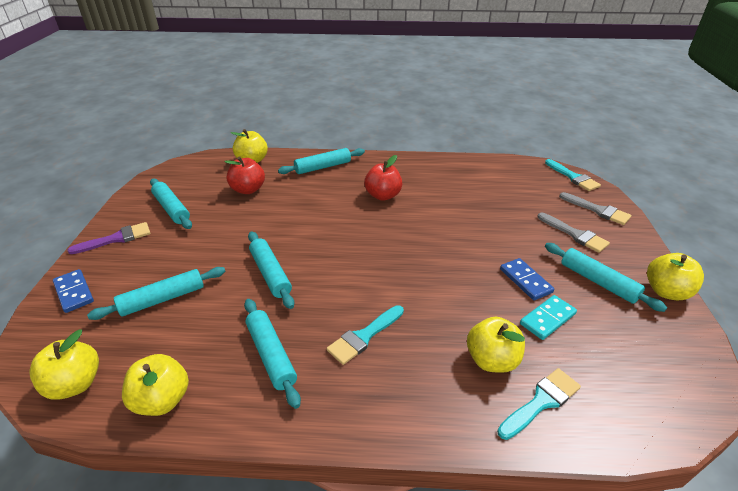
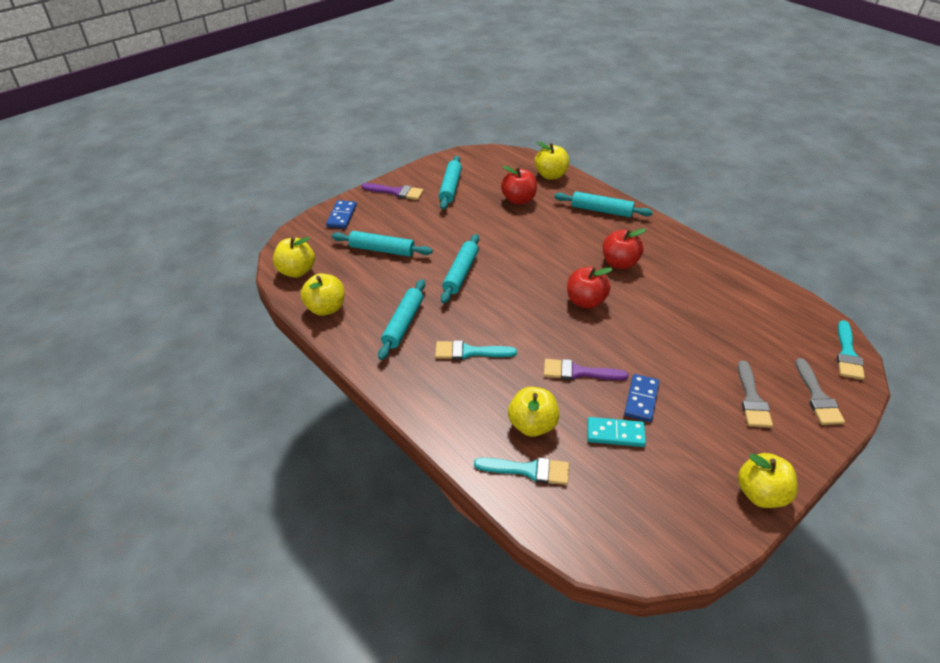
camera: 45 degrees right, 5 degrees up
turquoise rolling pin [545,243,667,312] -> none
none -> purple brush [544,359,629,381]
none -> red apple [567,267,613,309]

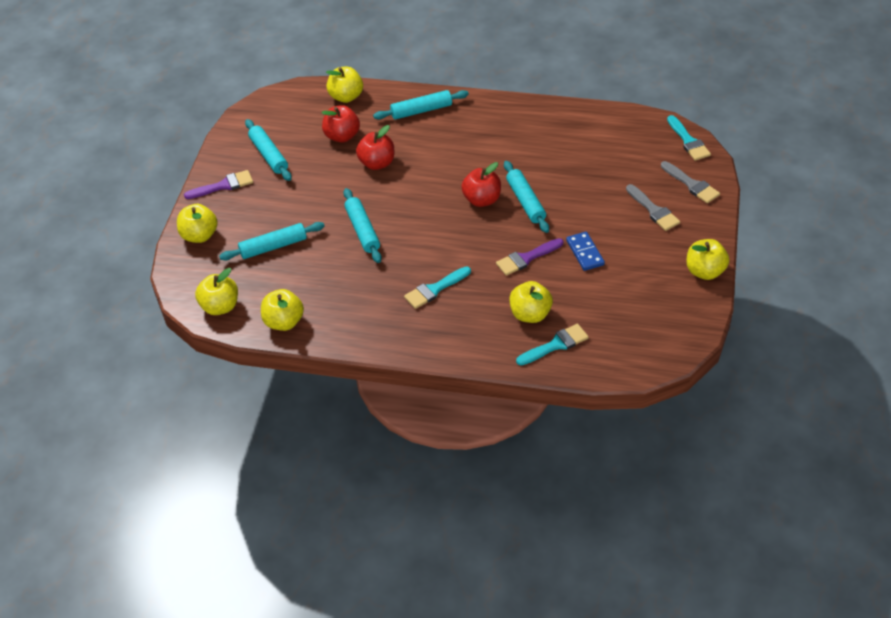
camera: 35 degrees left, 5 degrees up
blue domino [326,200,357,228] -> yellow apple [177,204,218,243]
turquoise rolling pin [378,279,425,360] -> turquoise rolling pin moved to [504,161,549,233]
turquoise domino [587,417,646,447] -> none
red apple [603,228,646,269] -> red apple moved to [356,125,394,170]

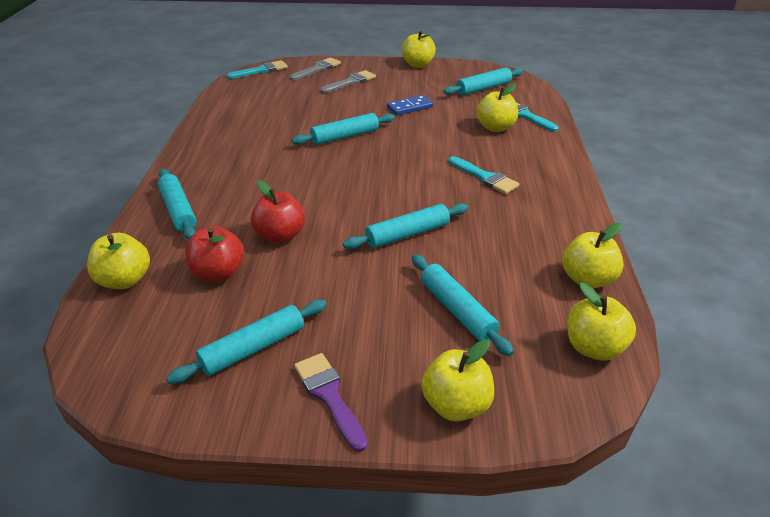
camera: 100 degrees left, 10 degrees down
red apple [461,162,501,207] -> none
purple brush [496,238,563,276] -> none
none -> turquoise rolling pin [443,67,523,95]

